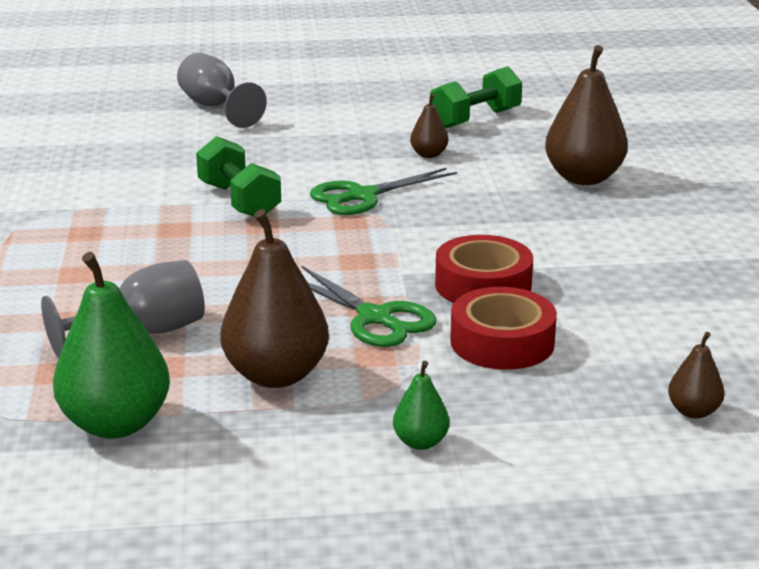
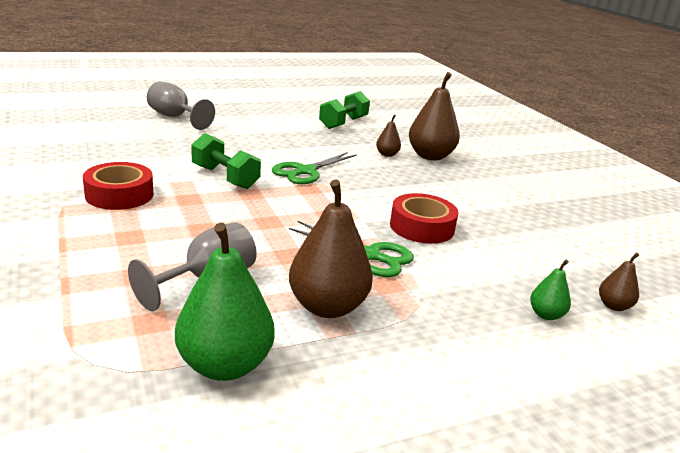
camera: 20 degrees left, 0 degrees up
green pear [393,361,450,450] -> green pear moved to [530,260,571,320]
brown pear [410,93,448,158] -> brown pear moved to [376,115,401,157]
red tape [450,287,557,370] -> red tape moved to [83,162,154,210]

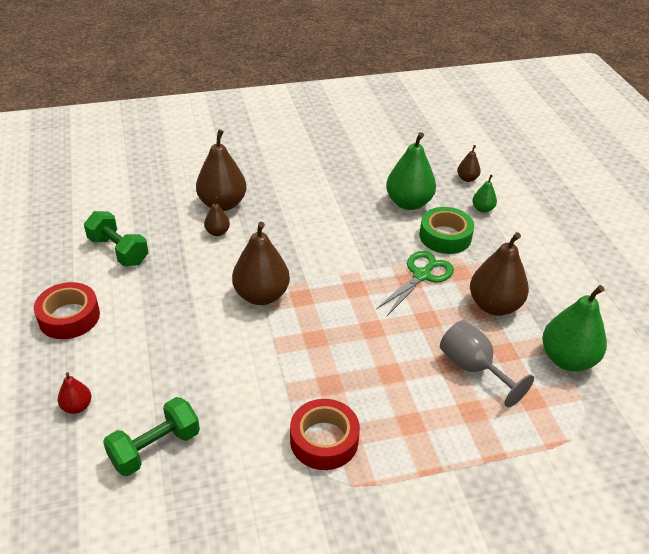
camera: 80 degrees left, 15 degrees up
grey goblet [147,81,215,130] -> red pear [58,372,91,414]
green dumbbell [191,133,261,189] -> green dumbbell moved to [103,397,200,476]
green scissors [272,152,357,184] -> brown pear [232,222,290,305]
red tape [390,193,458,244] -> red tape moved to [34,282,100,339]
none -> green pear [386,132,436,210]
none -> green tape [419,207,474,254]

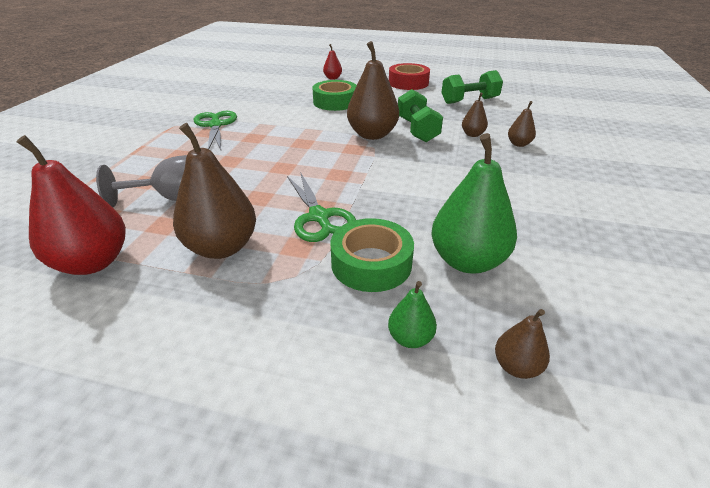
camera: 120 degrees right, 5 degrees down
green dumbbell [103,397,200,476] -> green dumbbell moved to [398,89,443,142]
brown pear [196,129,247,211] -> brown pear [508,101,536,147], size x0.49
red tape [290,399,360,470] -> green scissors [194,111,237,150]
green pear [542,285,607,371] -> red pear [16,135,126,275]
none -> green tape [312,80,357,111]

